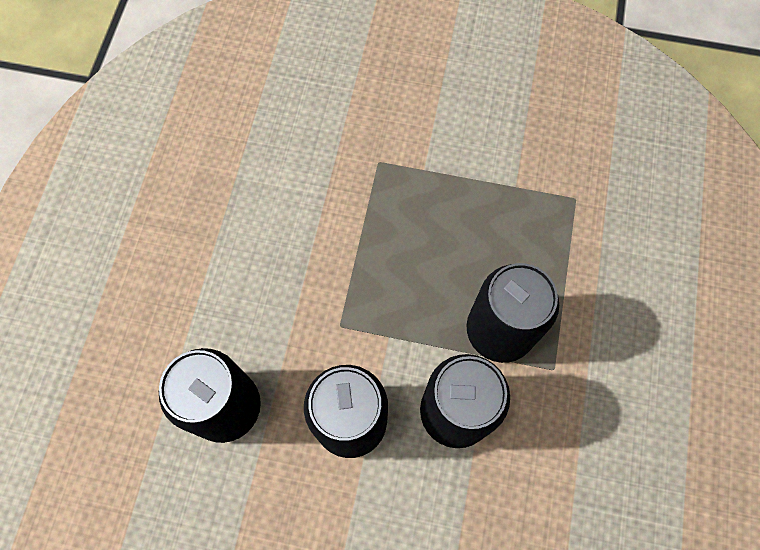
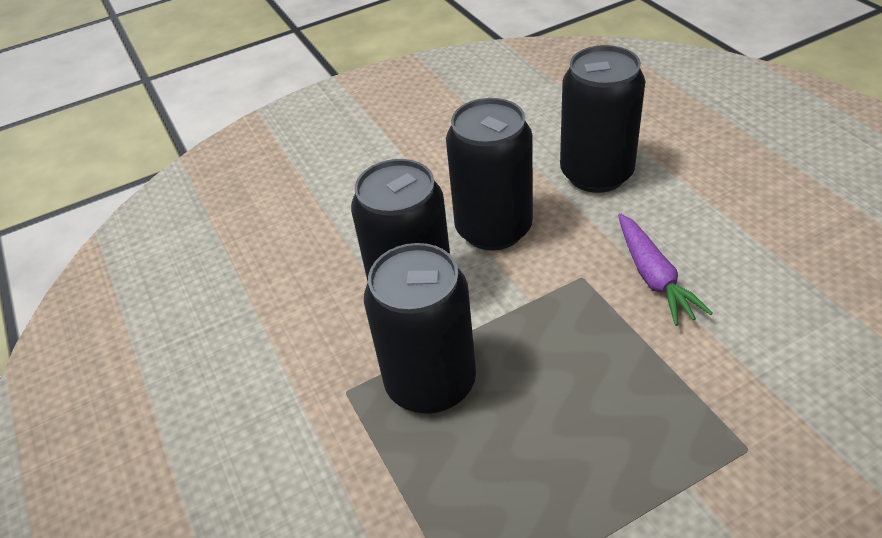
camera: 145 degrees right, 25 degrees down
none -> purple carrot [618,213,713,326]

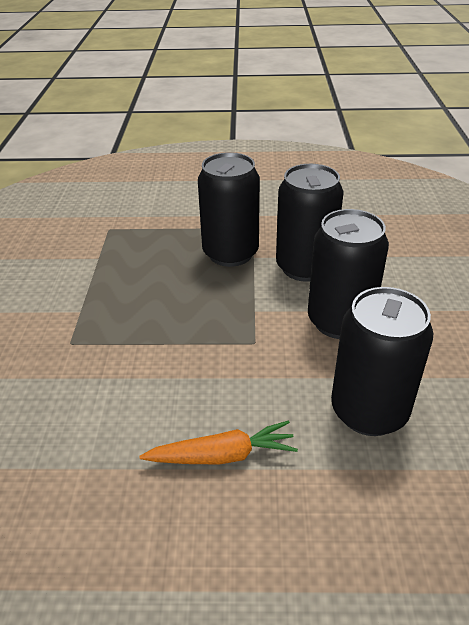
camera: 115 degrees right, 5 degrees down
purple carrot [618,213,713,326] -> none
none -> orange carrot [139,420,298,465]

